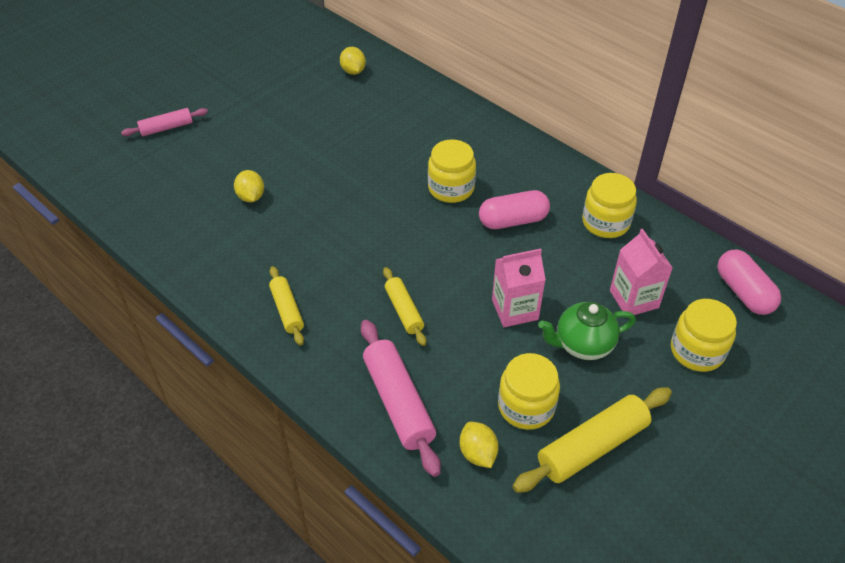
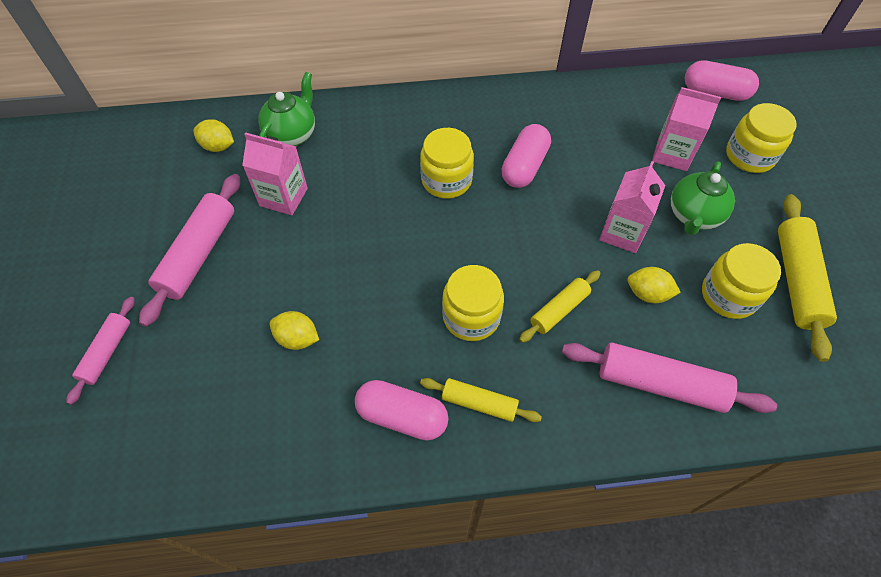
camera: 50 degrees left, 10 degrees up
yellow rolling pin [383,267,426,346] -> yellow rolling pin turned 60 degrees counterclockwise [519,270,601,343]
yellow lemon [460,422,499,468] -> yellow lemon moved to [628,267,681,303]
yellow jar [582,173,637,238] -> yellow jar moved to [442,265,504,341]
none -> pink rolling pin [139,174,240,327]
none -> pink carton [242,132,308,215]
none -> green teapot [258,72,315,146]
none -> pink capsule [355,380,448,441]

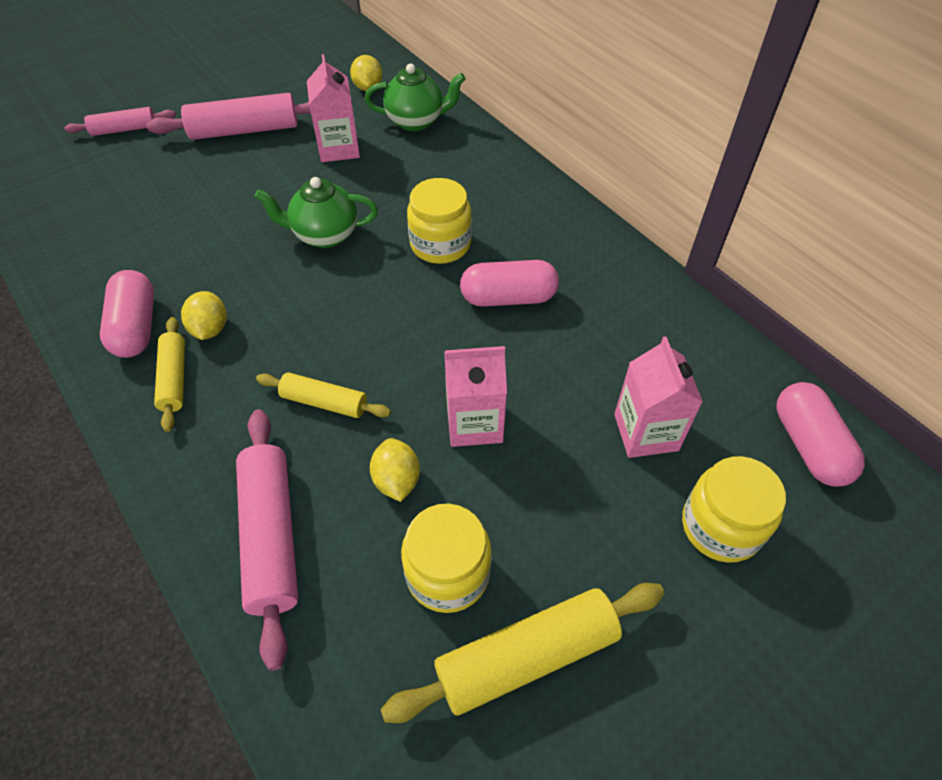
camera: 60 degrees right, 5 degrees down
yellow lemon [270,311,319,350] -> yellow lemon moved to [181,291,227,340]
yellow jar [442,265,504,341] -> none
green teapot [671,161,735,235] -> green teapot moved to [255,177,378,248]

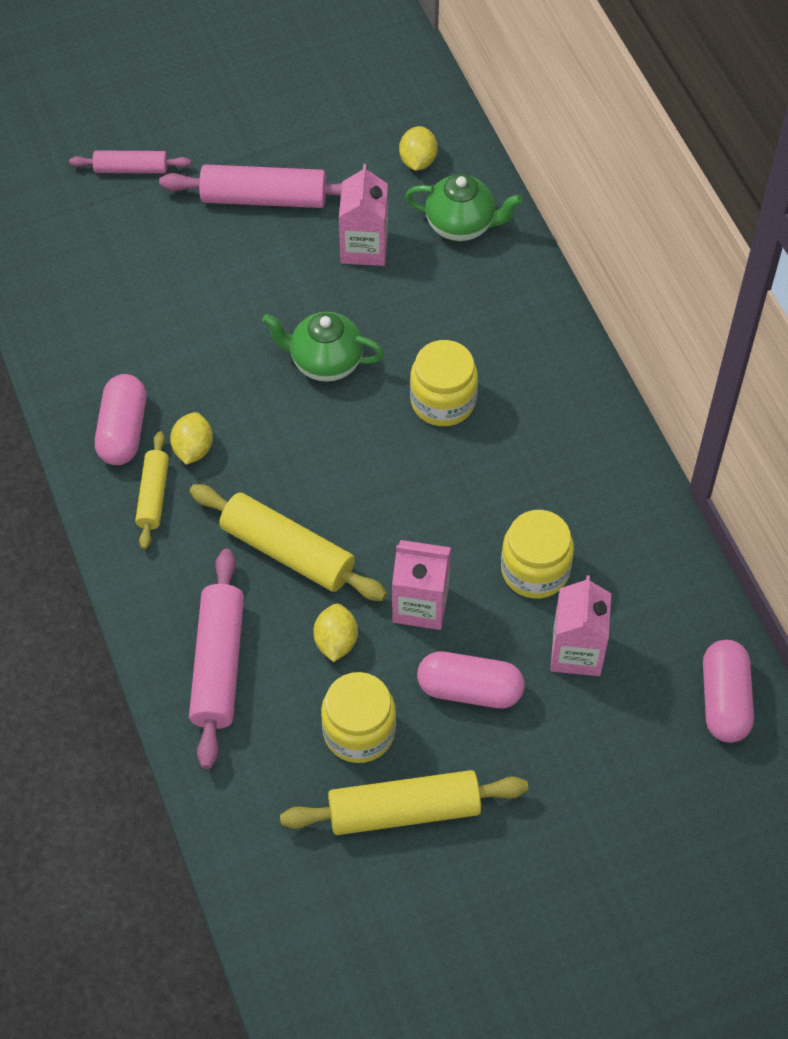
camera: 15 degrees right, 5 degrees up
yellow rolling pin [256,373,391,418] -> yellow rolling pin [190,484,387,601], size x1.69
pink capsule [460,260,559,307] -> pink capsule moved to [417,652,524,708]
yellow jar [682,456,786,563] -> yellow jar moved to [501,510,574,598]

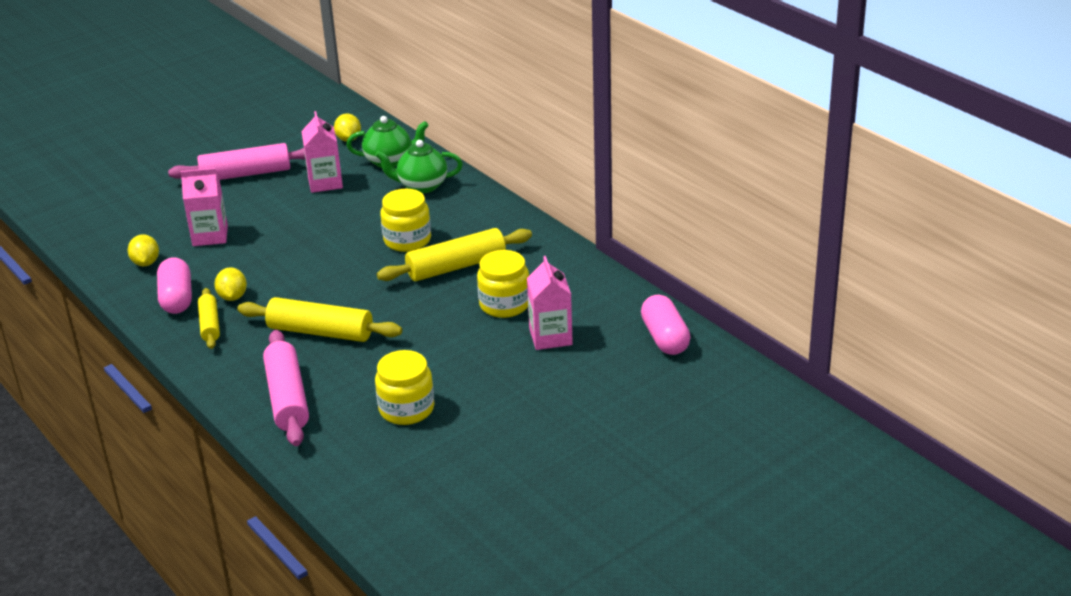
camera: 15 degrees left, 25 degrees down
pink rolling pin [69,150,191,173] -> none
green teapot [262,312,385,382] -> green teapot moved to [375,140,463,193]
yellow rolling pin [280,770,528,835] -> yellow rolling pin moved to [377,228,532,281]
yellow lemon [313,603,358,662] -> yellow lemon moved to [128,234,159,266]
pink carton [392,540,451,630] -> pink carton moved to [180,168,228,246]
pink capsule [417,652,524,708] -> none

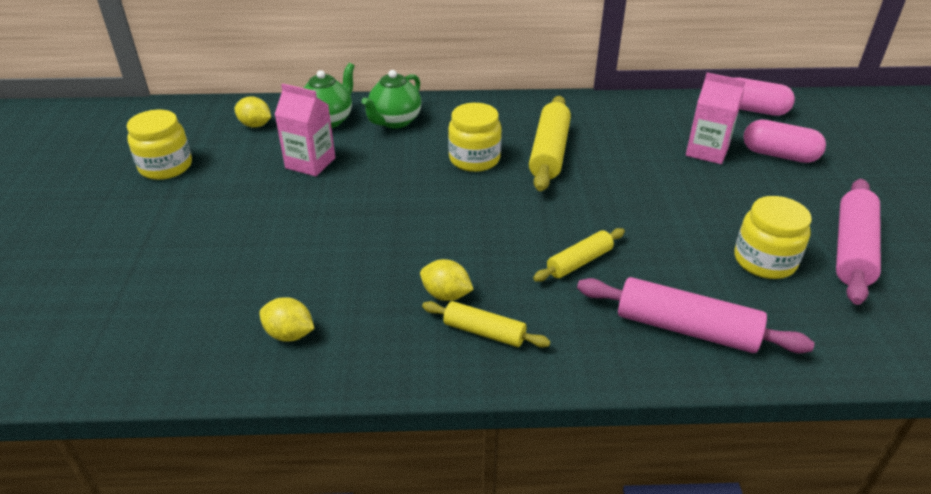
camera: 55 degrees left, 5 degrees up
pink capsule [157,257,192,314] -> pink capsule moved to [744,120,826,163]
pink rolling pin [168,143,305,180] -> pink rolling pin moved to [836,179,881,305]
pink carton [180,168,228,246] -> none
yellow rolling pin [237,297,402,342] -> yellow rolling pin [533,228,625,282], size x0.59
yellow jar [477,250,529,318] -> yellow jar moved to [127,110,192,180]

